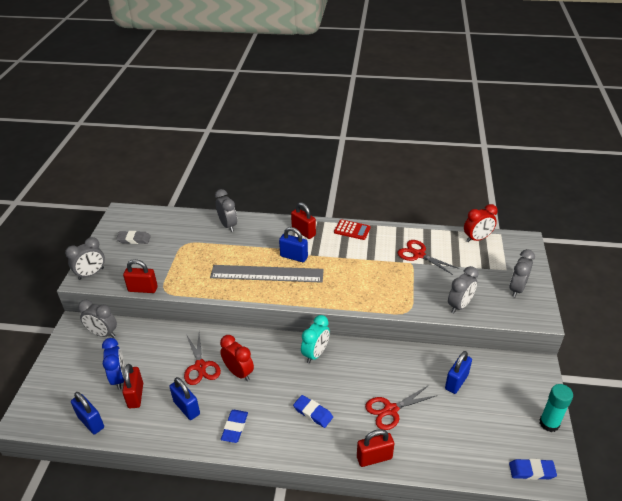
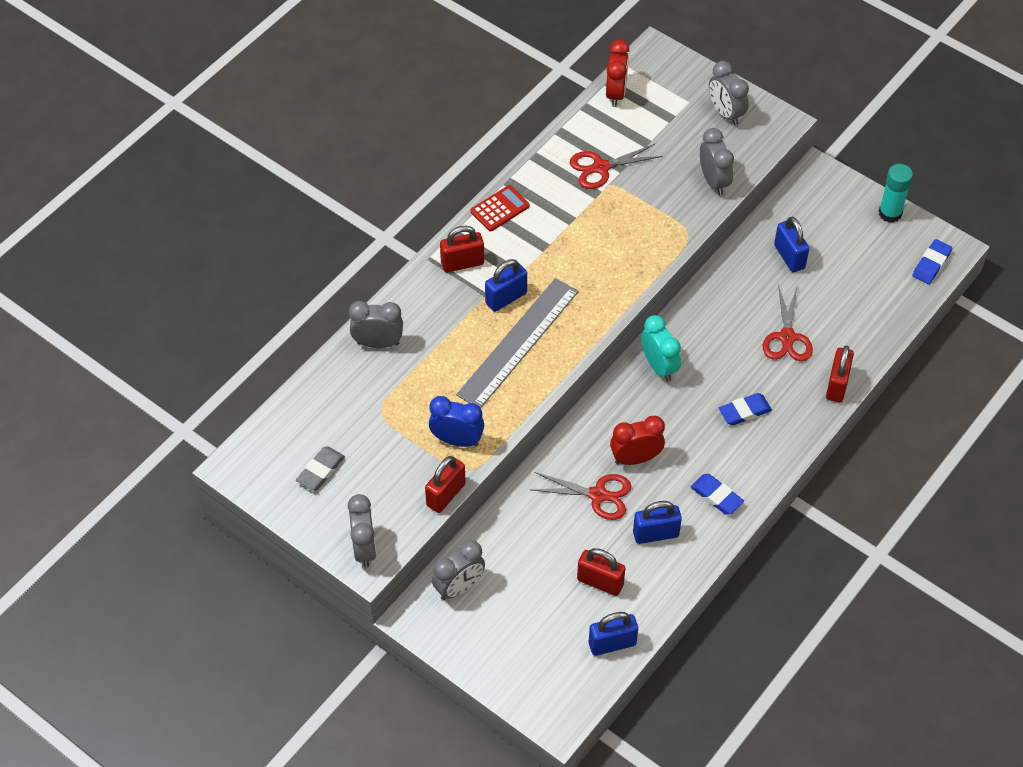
camera: 60 degrees left, 15 degrees up
blue clock [102,338,125,390] -> blue clock moved to [429,396,484,447]

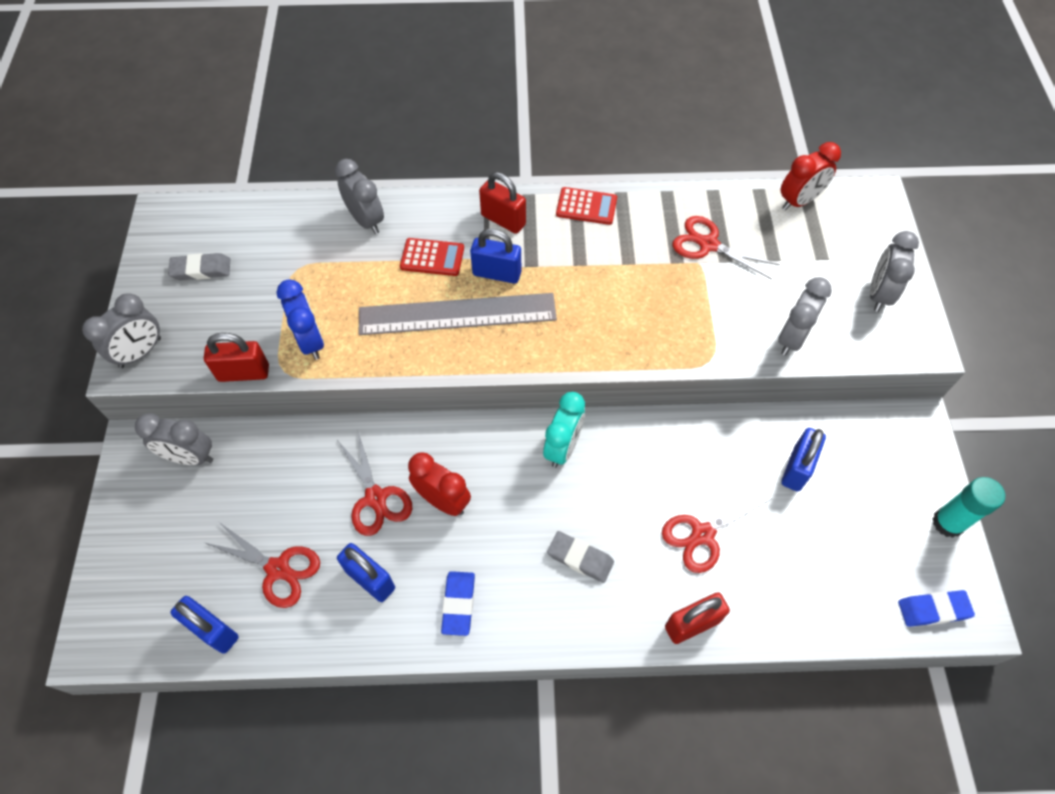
camera: 50 degrees right, 5 degrees up
red padlock [577,548,625,596] -> red scissors [203,522,320,608]
blue eraser [719,393,772,425] -> grey eraser [547,531,614,583]
none -> red calculator [400,238,464,276]

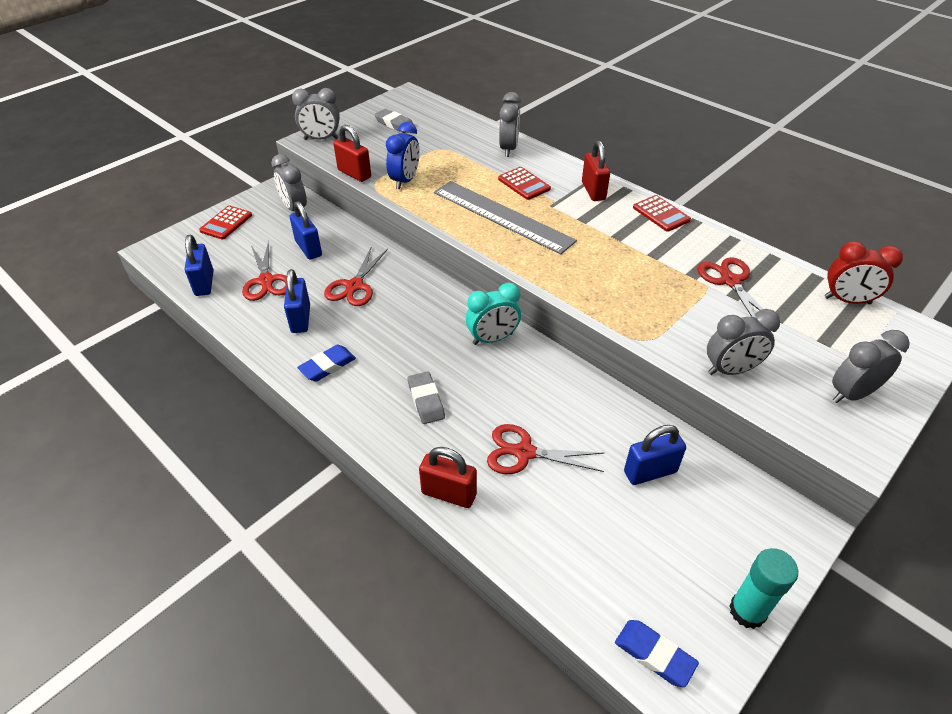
camera: 45 degrees right, 15 degrees down
red clock [408,452,471,516] -> none
blue padlock [470,229,521,284] -> blue padlock moved to [290,201,322,260]
none -> red calculator [199,205,252,240]

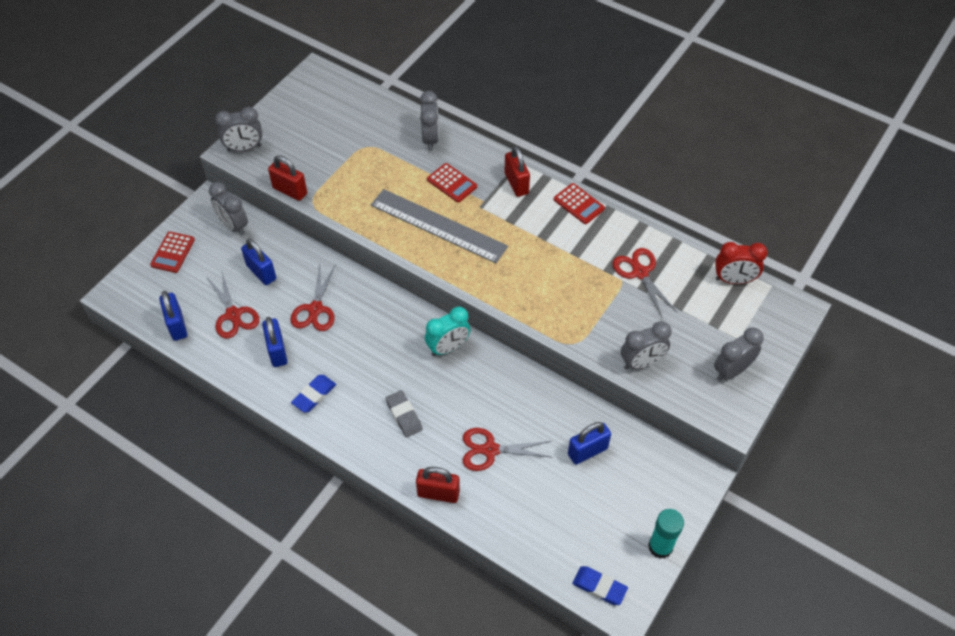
camera: 10 degrees left, 10 degrees up
grey eraser [374,109,413,133] -> none
blue clock [386,122,420,189] -> none

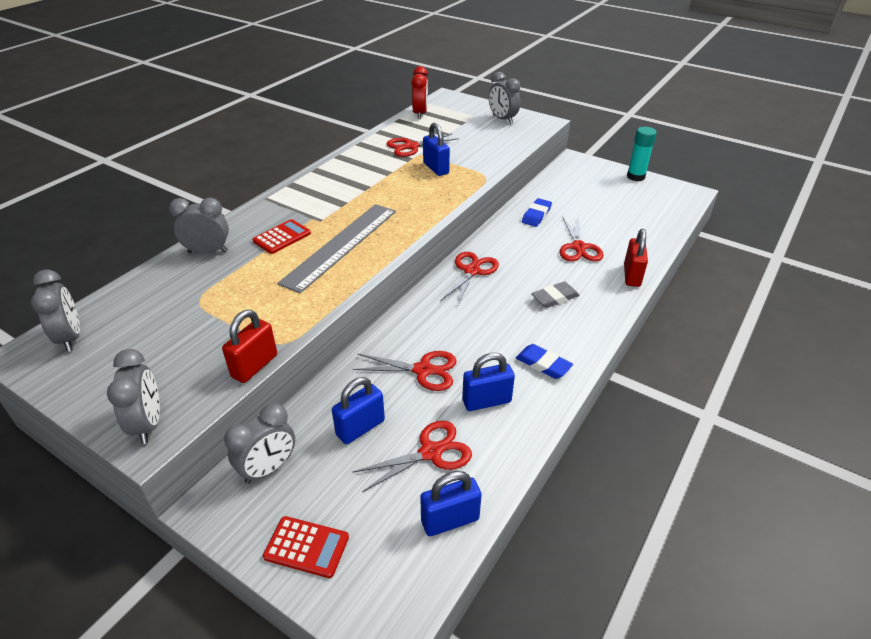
camera: 90 degrees left, 15 degrees down
turquoise clock [425,306,471,356] -> red scissors [440,252,499,307]
red padlock [504,146,530,197] -> none
red calculator [554,183,605,224] -> none
blue padlock [568,422,611,464] -> blue padlock moved to [423,123,450,176]
blue eraser [572,566,628,605] -> blue eraser moved to [522,198,552,227]
grey clock [621,321,671,370] -> grey clock moved to [31,270,80,352]

